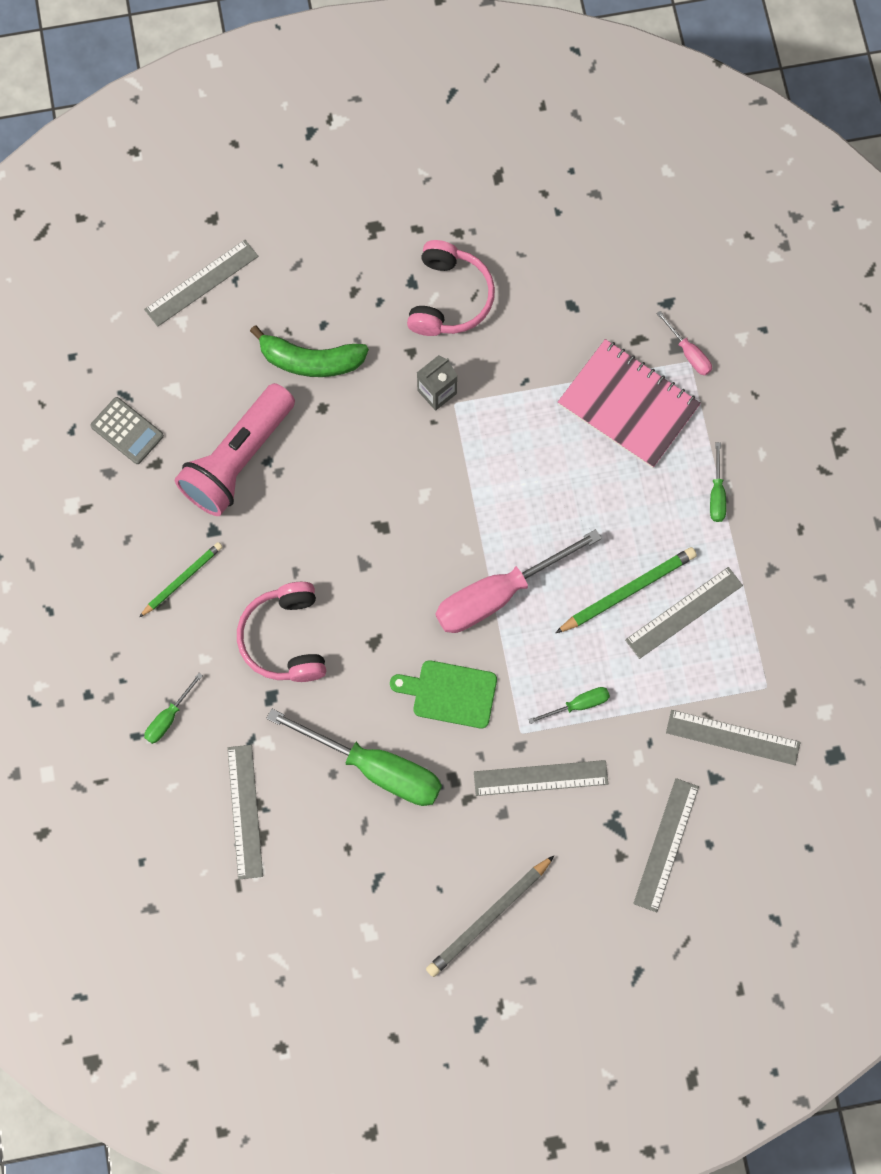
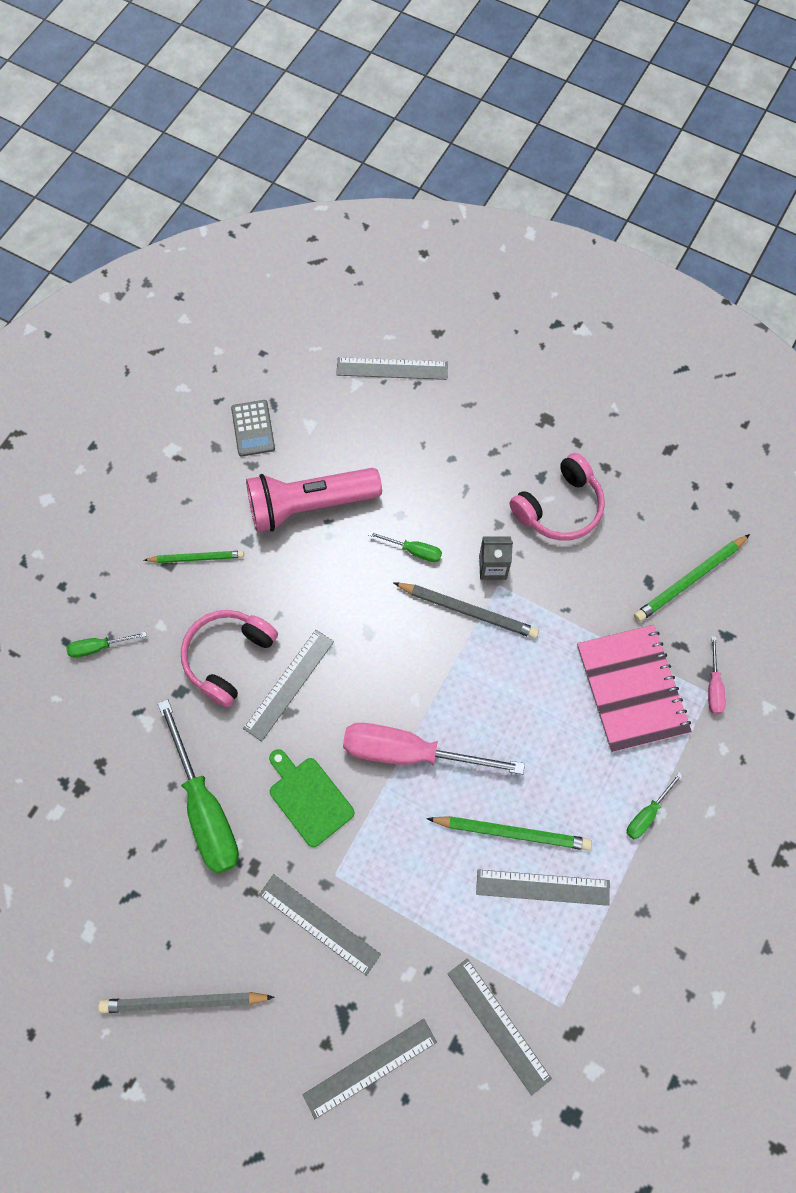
camera: 40 degrees right, 5 degrees down
grey ruler [227,745,263,879] -> grey ruler moved to [243,630,334,742]
green banana [250,325,369,377] -> none
green screwdriver [528,687,610,724] -> green screwdriver moved to [368,531,442,562]
none -> grey pencil [394,583,539,639]
none -> green pencil [634,534,750,622]

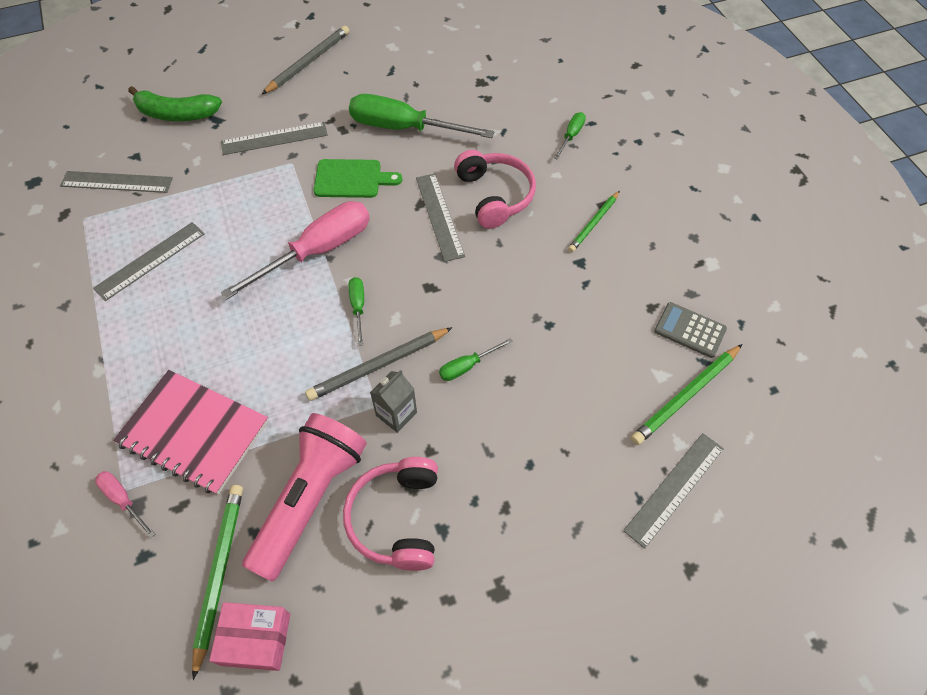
camera: 130 degrees right, 10 degrees down
pink flashlight [246,468,382,532] -> pink flashlight moved to [242,413,367,582]
grey ruler [302,1019,437,1119] -> green banana [128,86,222,121]
green pencil [427,816,592,851] -> green pencil moved to [631,344,742,445]
green screwdriver [627,772,683,839] -> green screwdriver moved to [349,277,364,346]
none -> pink box [209,602,290,671]

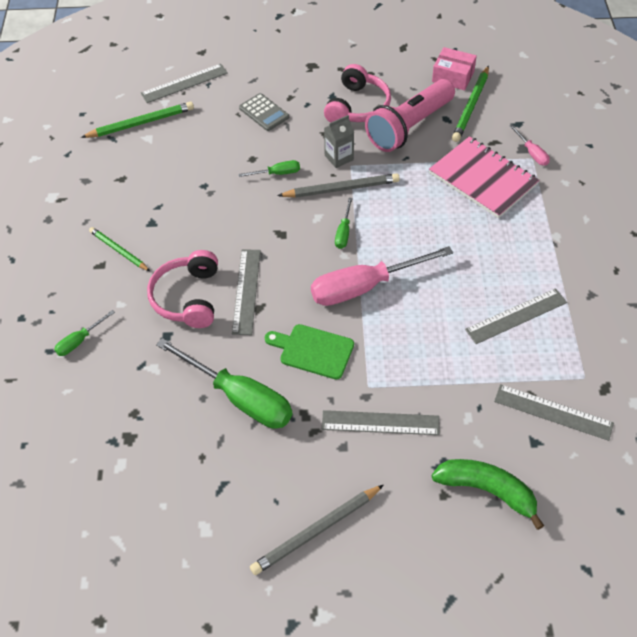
camera: 160 degrees left, 5 degrees down
green pencil [568,191,620,252] -> green pencil turned 105 degrees counterclockwise [89,227,150,271]
grey calculator [654,302,727,358] -> grey calculator moved to [239,93,289,131]

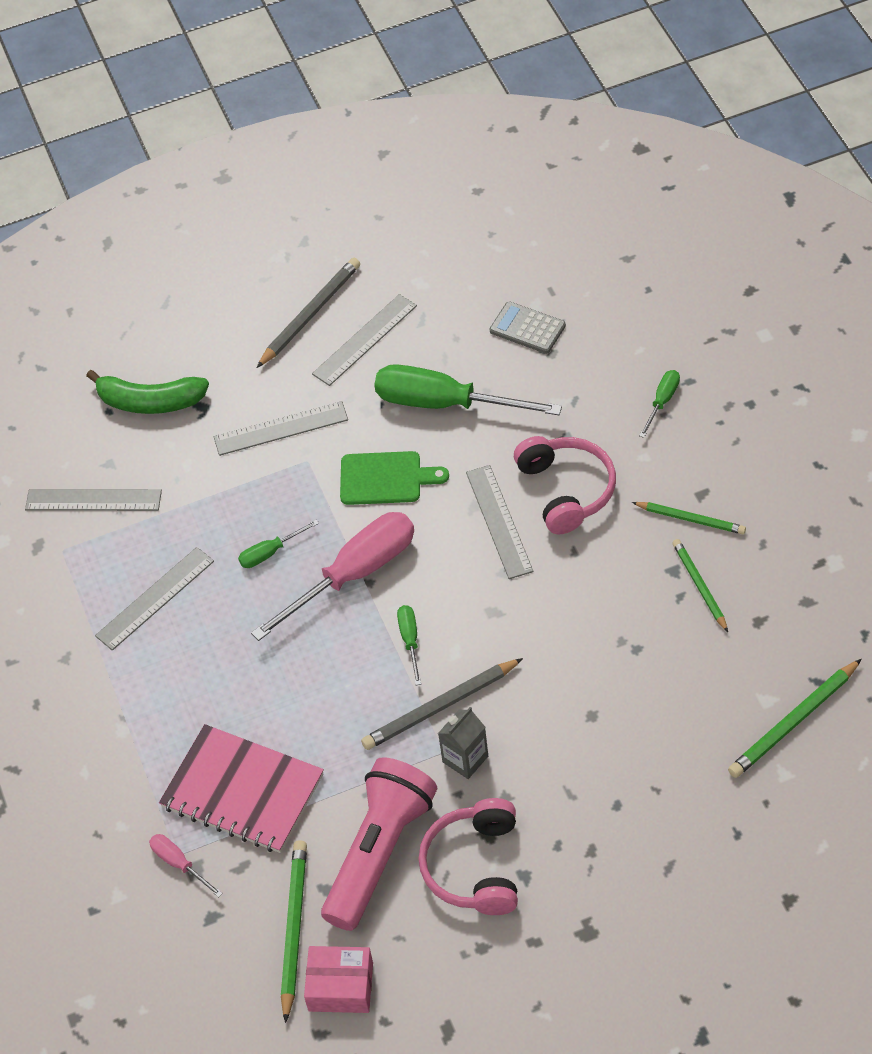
camera: 165 degrees right, 0 degrees up
grey ruler [141,64,228,103] -> grey ruler moved to [312,294,417,386]
green screwdriver [238,160,300,177] -> green screwdriver moved to [238,519,319,568]
grey calculator [239,93,289,131] -> grey calculator moved to [490,301,566,354]
none -> green pencil [672,539,728,632]

